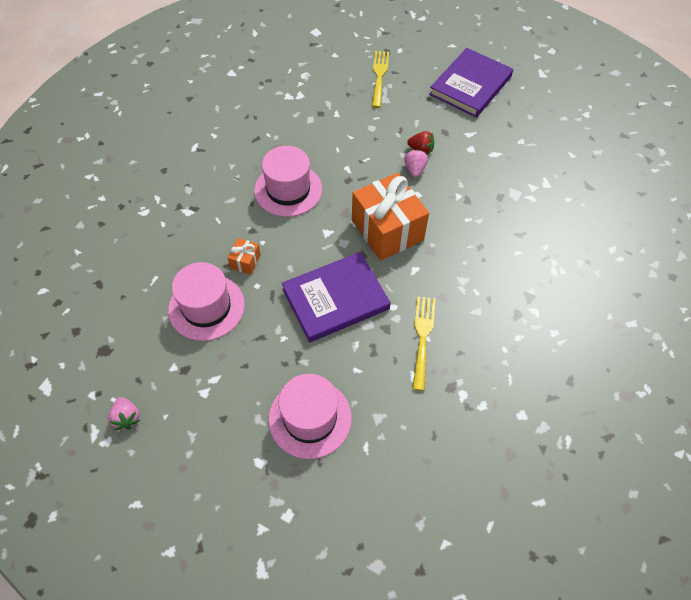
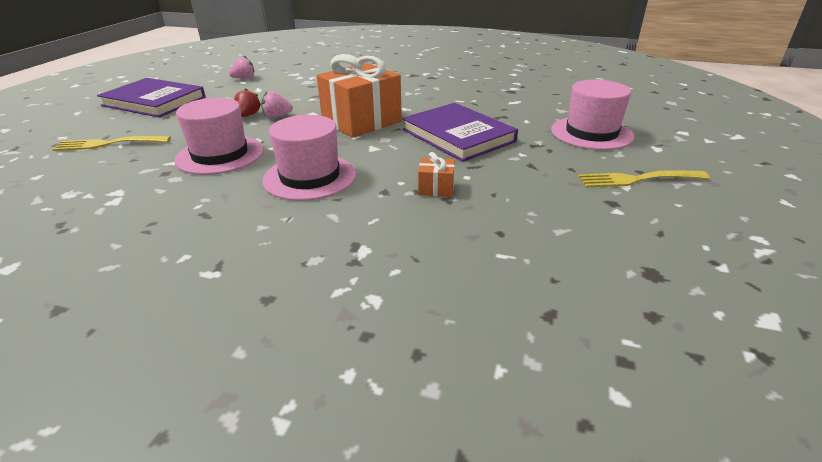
camera: 100 degrees left, 25 degrees down
pink strawberry [108,397,140,430] -> pink strawberry moved to [229,56,255,79]
pink hat [168,262,245,341] -> pink hat moved to [174,98,264,175]
yellow fork [412,296,436,391] -> yellow fork moved to [578,170,710,188]

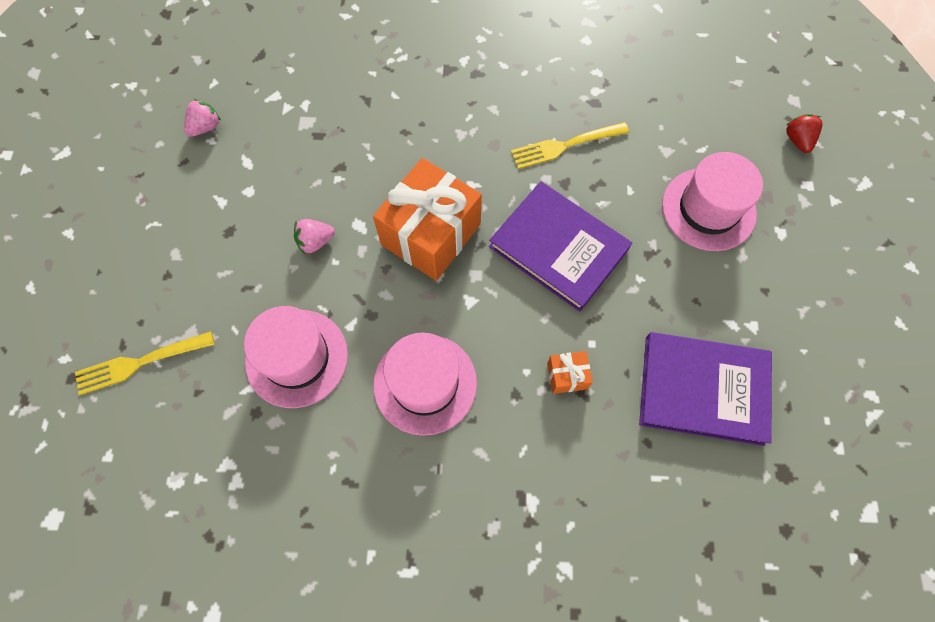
camera: 15 degrees left, 35 degrees up
purple book [97,78,205,118] -> purple book moved to [639,332,772,446]
red strawberry [234,88,261,117] -> red strawberry moved to [786,114,822,153]
yellow fork [578,170,710,188] -> yellow fork moved to [511,122,629,169]

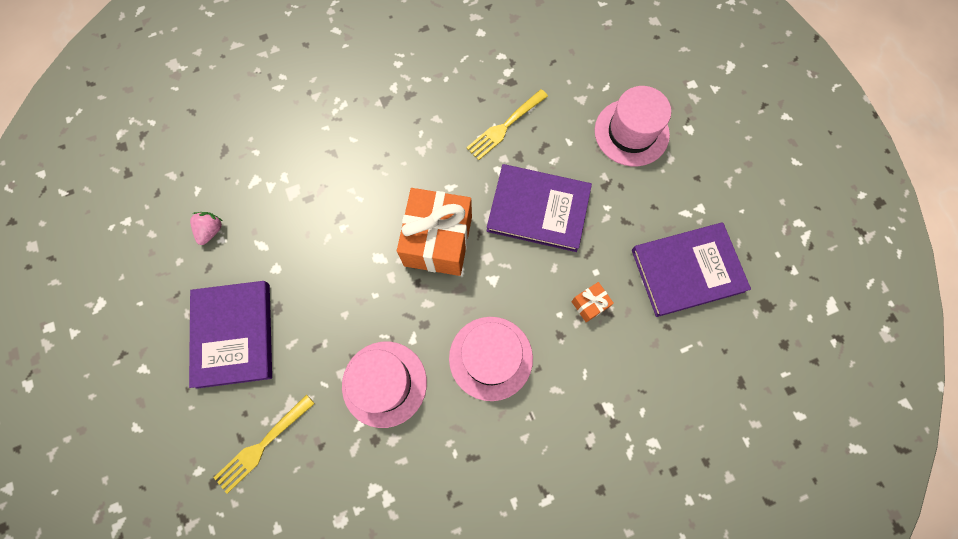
camera: 25 degrees left, 5 degrees up
pink strawberry [294,219,335,254] -> none
red strawberry [786,114,822,153] -> none
none -> purple book [189,281,272,389]

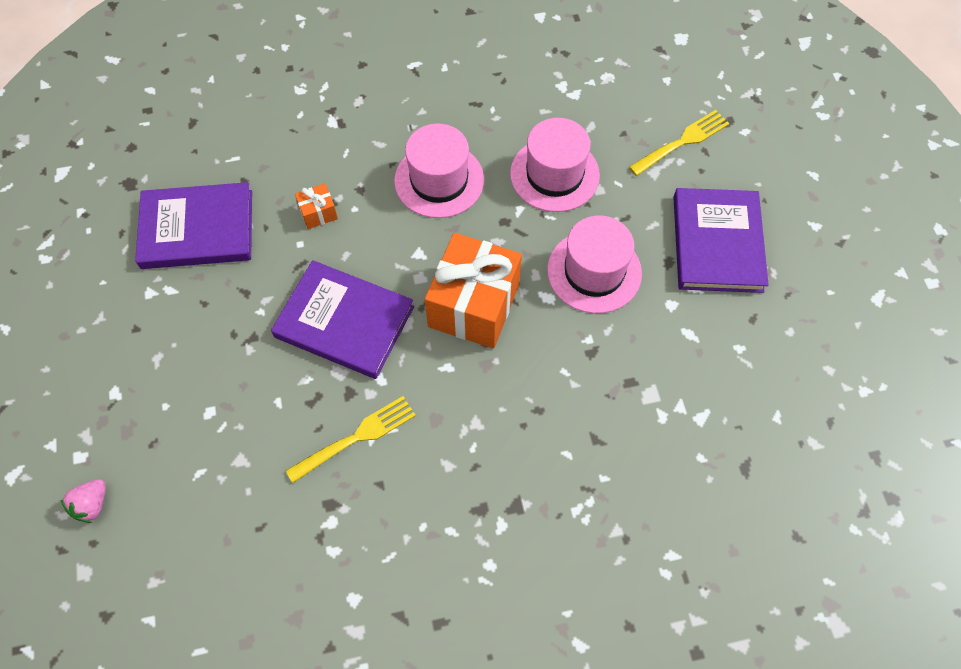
camera: 170 degrees left, 10 degrees down
pink strawberry [190,212,223,245] -> pink strawberry moved to [61,479,106,523]
pink hat [595,86,671,166] -> pink hat moved to [547,215,642,313]

